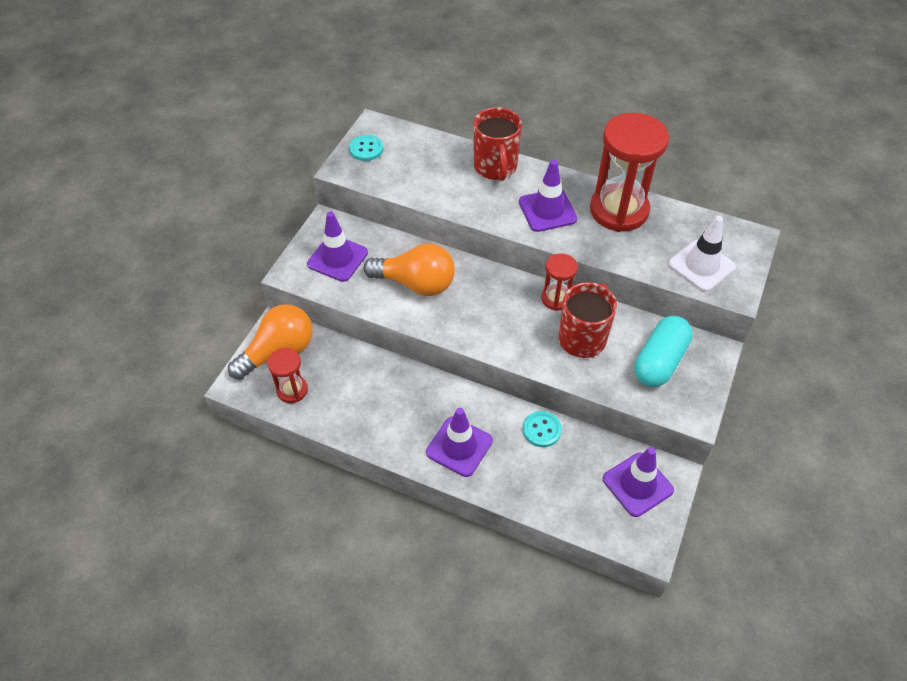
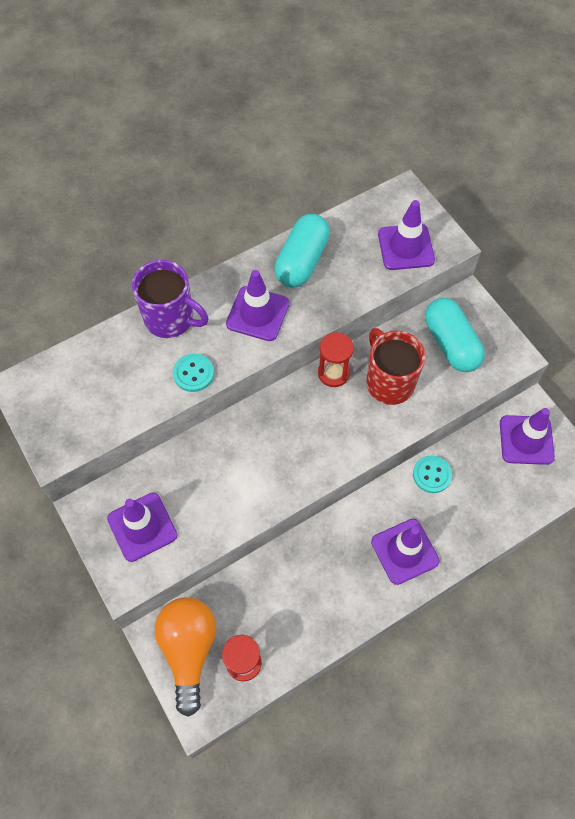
camera: 55 degrees left, 10 degrees up
turquoise button [349,135,383,161] -> turquoise button moved to [173,354,214,392]
orange light bulb [364,243,455,296] -> none
red mug [473,107,522,181] -> purple mug [132,260,208,338]
red hourglass [590,113,669,232] -> turquoise capsule [274,214,330,288]
white traffic cone [668,216,736,292] -> purple traffic cone [378,200,435,270]

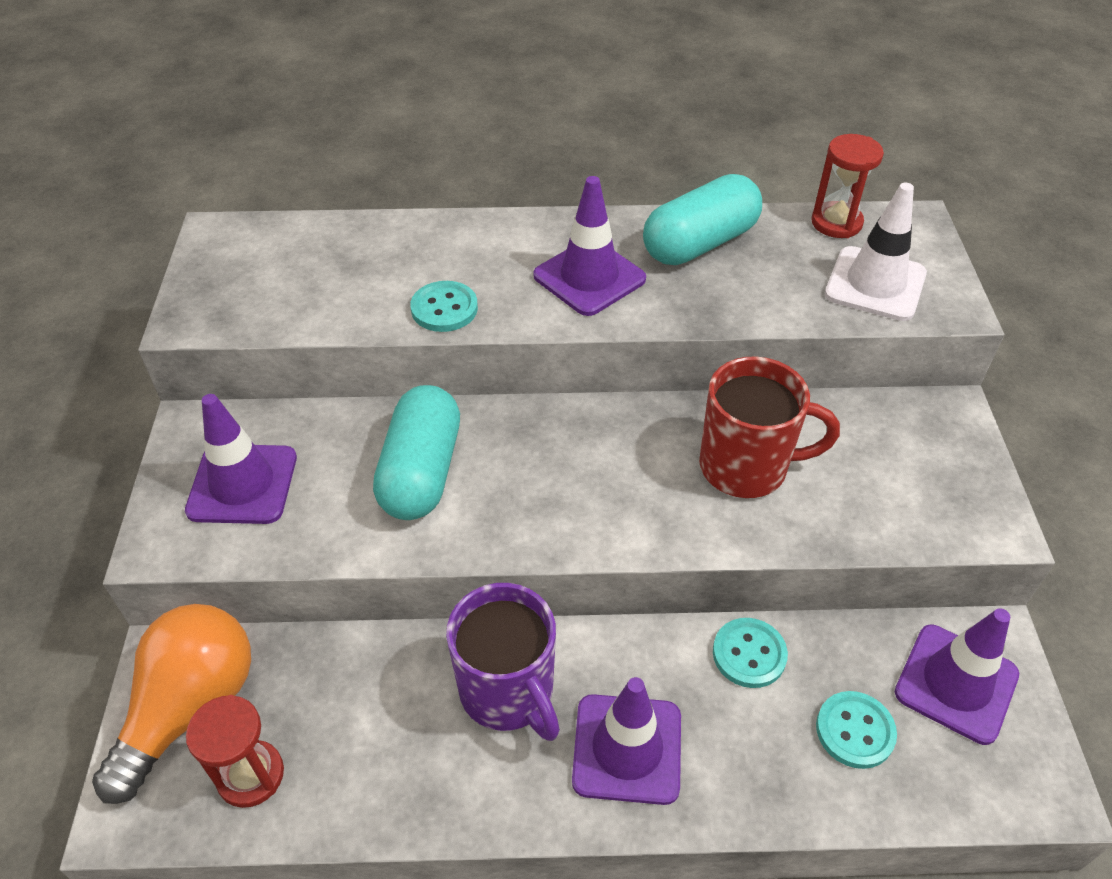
camera: 30 degrees right, 15 degrees down
purple mug [132,260,208,338] -> purple mug moved to [446,583,560,741]
red hourglass [318,332,354,387] -> red hourglass moved to [811,134,884,238]
red mug [366,328,426,405] -> red mug turned 90 degrees clockwise [699,356,840,498]
purple traffic cone [378,200,435,270] -> white traffic cone [825,183,927,321]
turquoise capsule [425,298,485,372] -> turquoise capsule moved to [373,385,460,520]
none -> turquoise button [816,691,897,769]

